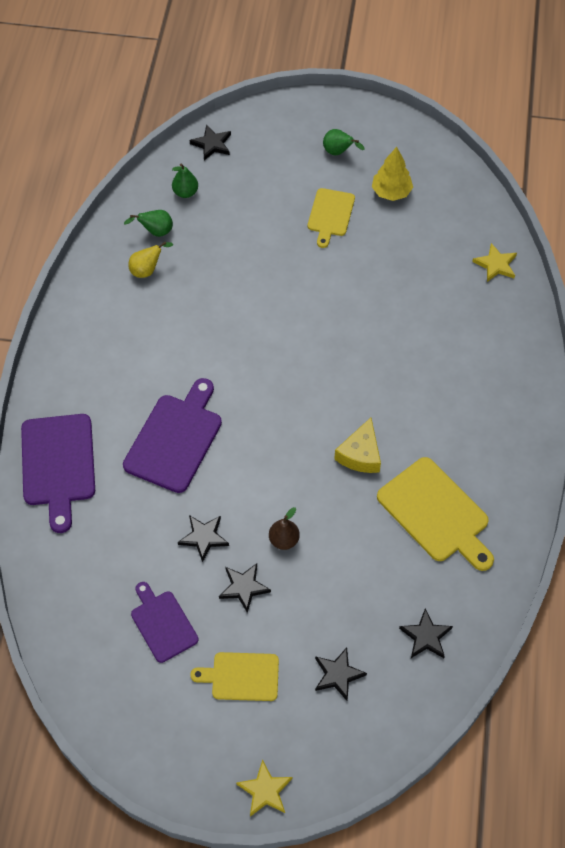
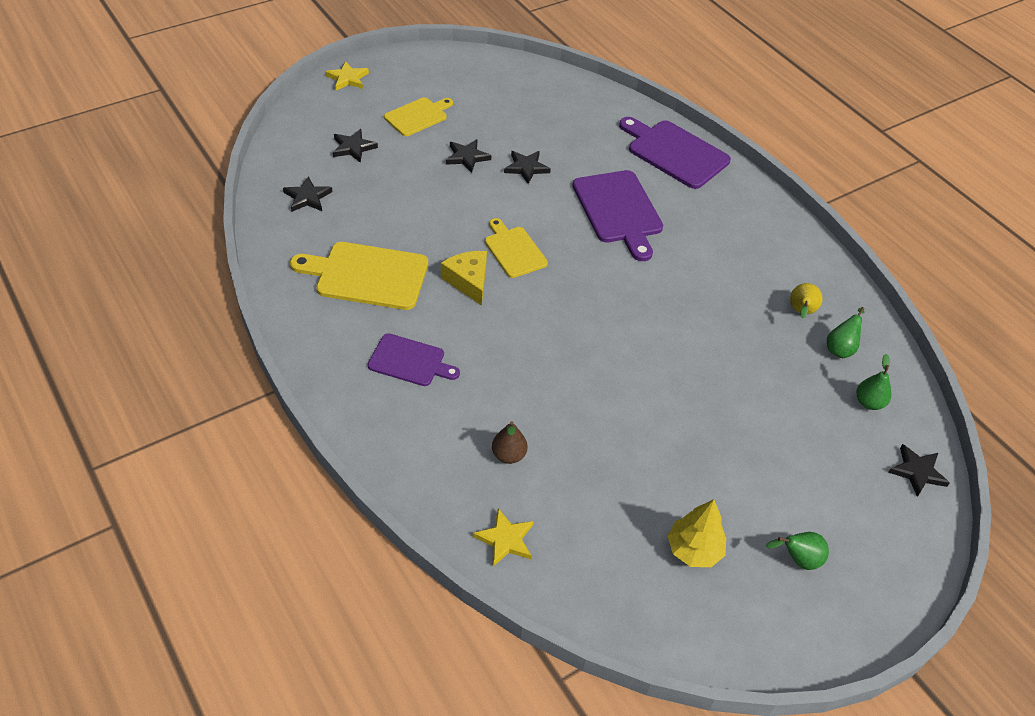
camera: 135 degrees right, 10 degrees down
purple cutting board [131,582,198,663] -> purple cutting board moved to [368,333,460,386]
brown pear [269,507,300,550] -> brown pear moved to [492,421,528,464]
yellow cutting board [308,188,355,248] -> yellow cutting board moved to [485,218,548,278]

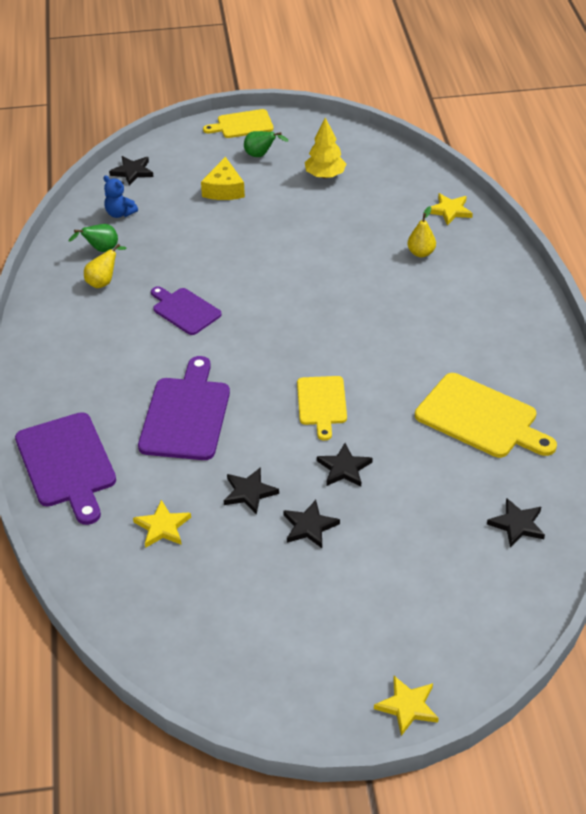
camera: 150 degrees left, 5 degrees down
black star [333,129,378,163] -> black star moved to [317,443,372,487]
purple cutting board [368,333,460,386] -> purple cutting board moved to [151,286,222,335]
yellow cutting board [384,97,453,136] -> yellow cutting board moved to [203,109,274,138]
yellow cheese [441,251,487,306] -> yellow cheese moved to [201,157,245,200]
brown pear [492,421,528,464] -> yellow pear [407,206,436,257]
green pear [856,354,891,410] -> blue teddy bear [103,176,138,218]
none -> yellow star [133,500,191,548]

